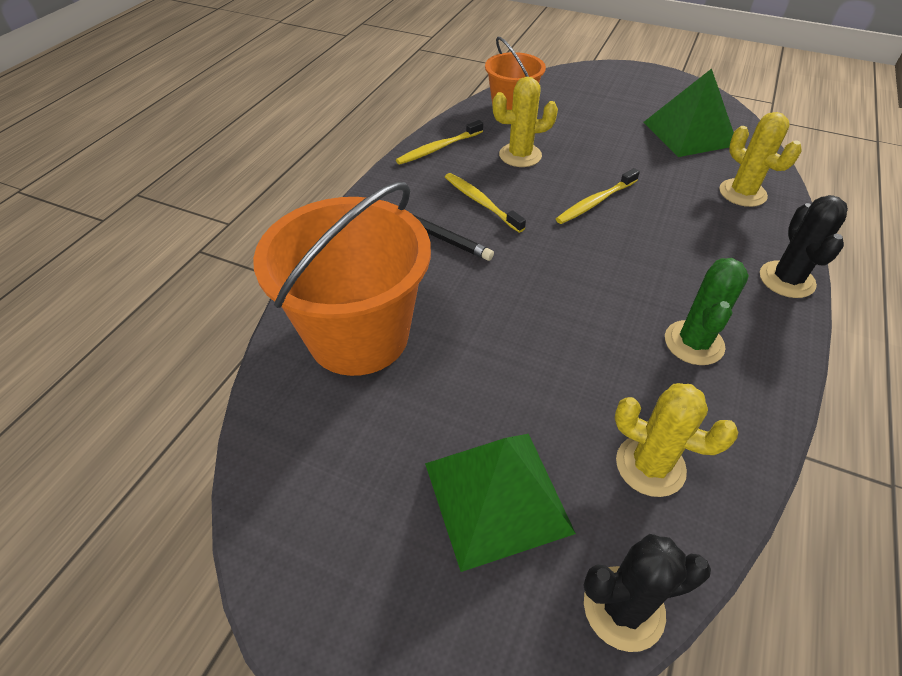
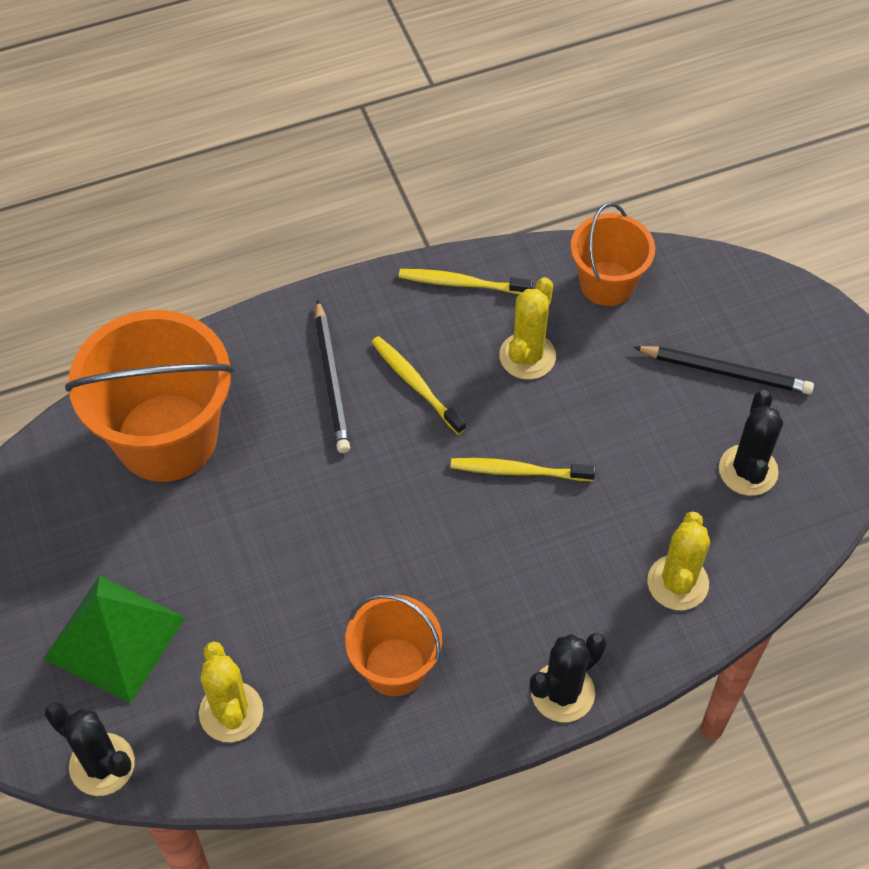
camera: 45 degrees right, 10 degrees up
yellow toothbrush [445,173,526,233] -> yellow toothbrush turned 45 degrees counterclockwise [371,336,466,435]
yellow cactus [492,77,558,167] -> yellow cactus turned 75 degrees clockwise [499,277,556,380]
green pyramid [643,68,734,157] -> black cactus [719,390,783,496]
green cactus [665,258,749,365] -> orange bucket [345,594,442,696]
none -> black pencil [634,346,814,395]

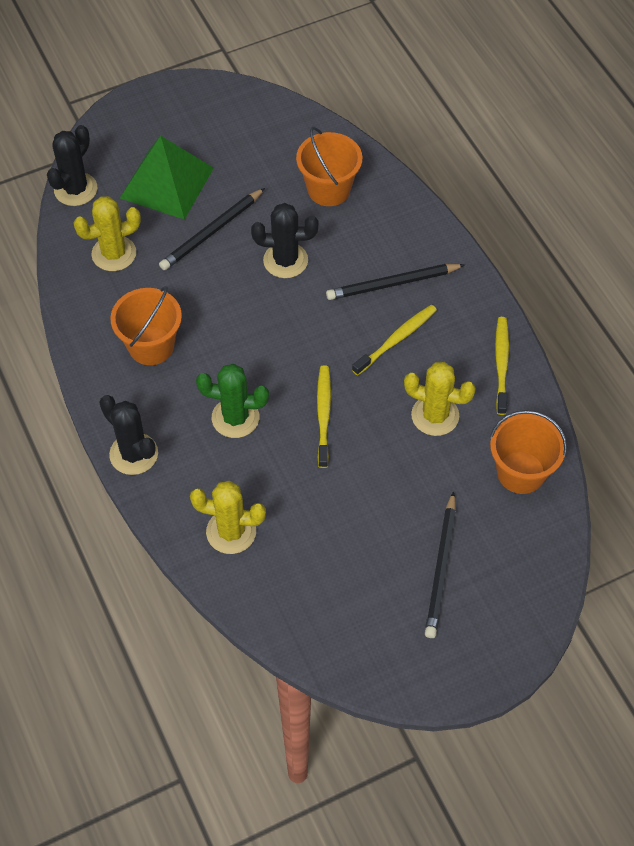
camera: 85 degrees right, 0 degrees up
orange bucket [65,310,234,482] -> orange bucket [296,127,362,206], size x0.57
black cactus [719,390,783,496] -> black cactus moved to [251,203,318,278]
none -> black pencil [159,188,265,270]
none -> green cactus [196,364,269,438]

